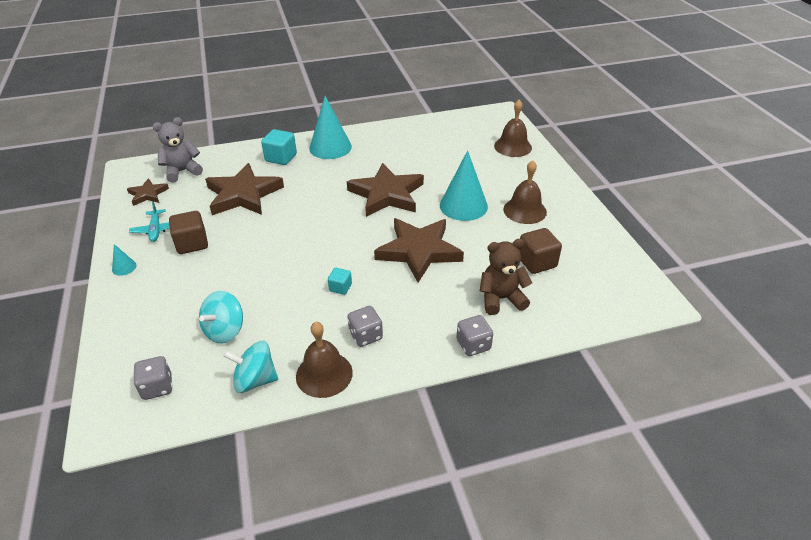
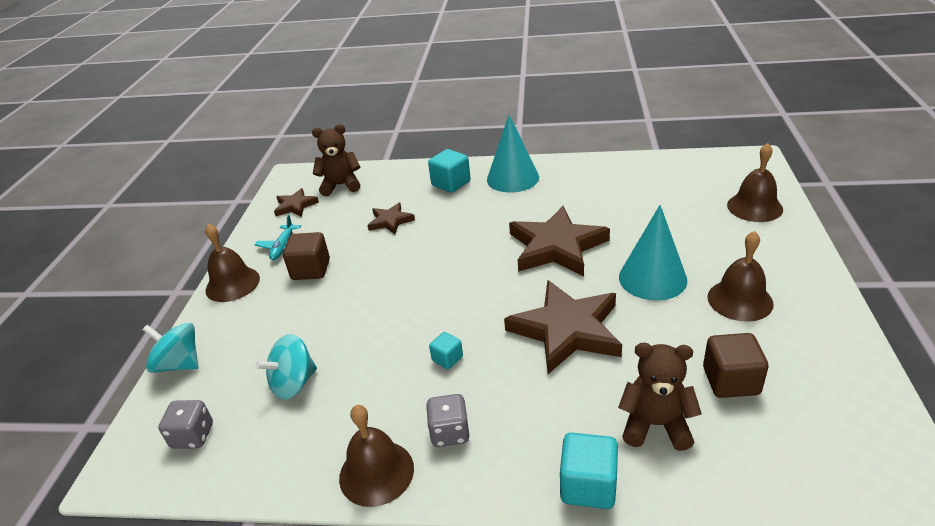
camera: 25 degrees right, 5 degrees down
turquoise cone [112,244,136,276] -> brown bell [205,224,260,302]
grey teddy bear [152,117,203,183] -> brown teddy bear [312,124,361,196]
brown star [205,163,284,215] -> brown star [367,202,415,234], size x0.51
turquoise spinning top [223,341,278,393] -> turquoise spinning top moved to [142,323,199,373]
grey dice [457,315,493,356] -> turquoise cube [560,433,618,509]

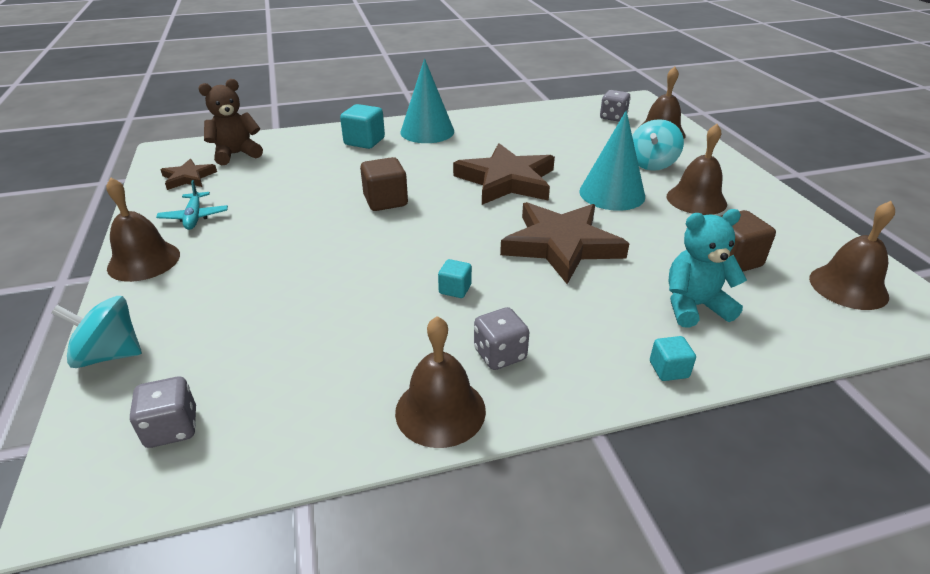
camera: 25 degrees left, 0 degrees up
turquoise spinning top [255,334,317,400] -> turquoise spinning top moved to [632,119,684,171]
brown cube [283,232,330,280] -> brown cube moved to [360,157,408,211]
brown star [367,202,415,234] -> none
turquoise cube [560,433,618,509] -> turquoise cube [650,336,696,381], size x0.57
brown teddy bear [618,343,702,451] -> turquoise teddy bear [668,209,747,328]
none -> grey dice [600,90,630,122]
none -> brown bell [809,201,895,310]

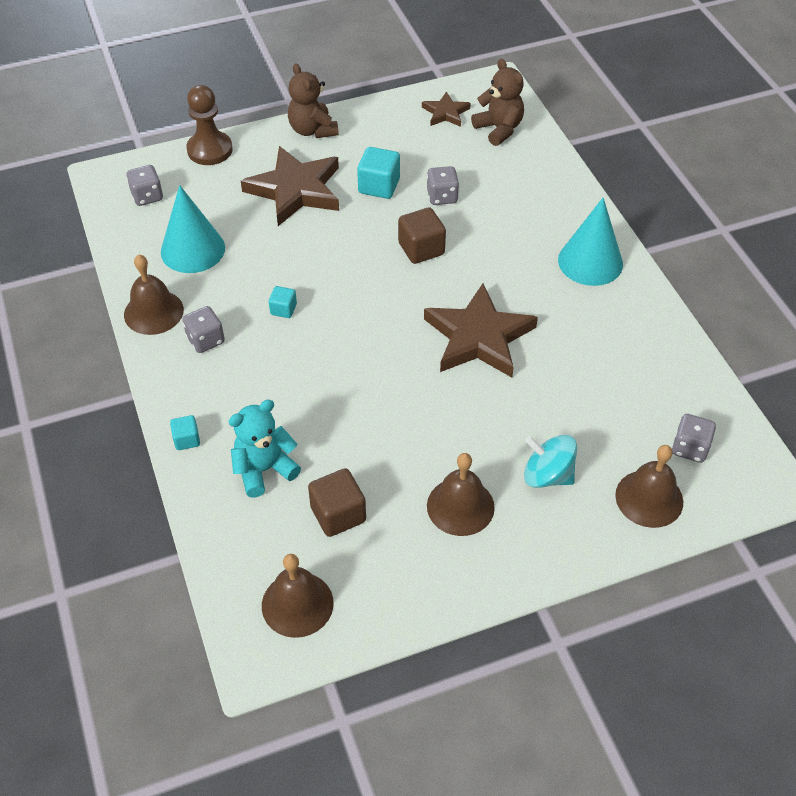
camera: 85 degrees right, 15 degrees up
turquoise spinning top [51,296,142,368] -> brown pawn [186,85,233,165]
brown bell [106,178,180,282] -> brown teddy bear [288,63,339,138]
turquoise plane [156,180,228,230] -> none
turquoise cube [340,104,385,149] -> turquoise cube moved to [357,147,400,199]
brown star [500,202,630,284] -> brown star moved to [241,146,339,226]
turquoise cone [579,111,645,211] -> turquoise cone moved to [161,185,225,273]
turquoise teddy bear [668,209,747,328] -> turquoise teddy bear turned 105 degrees counterclockwise [229,400,301,498]
none -> grey dice [427,166,459,205]

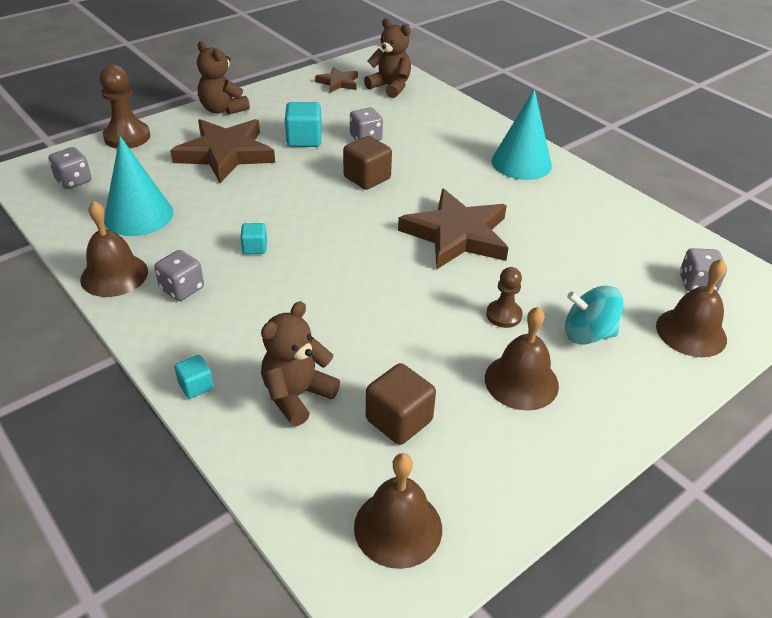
camera: 20 degrees left, 10 degrees down
turquoise teddy bear [229,400,301,498] -> brown teddy bear [261,301,340,426]
none -> brown pawn [486,267,523,328]

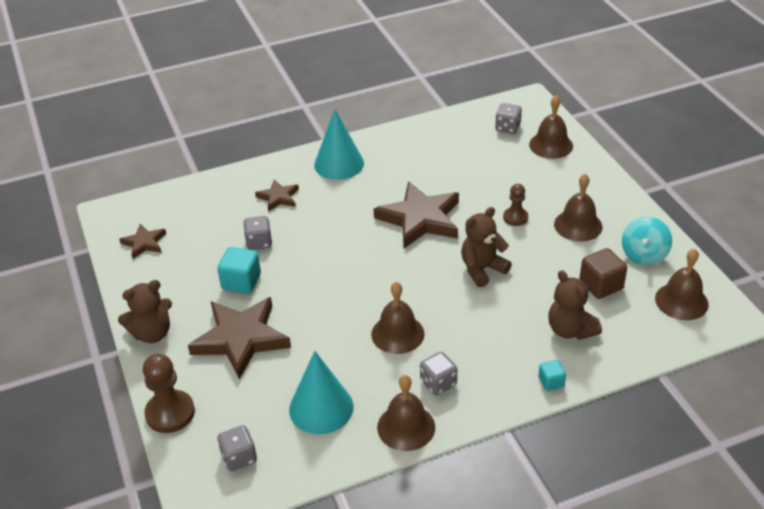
camera: 70 degrees left, 0 degrees up
turquoise cube [241,223,267,254] -> brown bell [371,282,424,354]
brown cube [343,136,392,190] -> none
brown teddy bear [364,18,411,98] -> brown teddy bear moved to [461,207,512,287]
turquoise spinning top [565,285,624,345] -> turquoise spinning top moved to [622,216,672,266]
none -> brown star [255,179,299,212]

